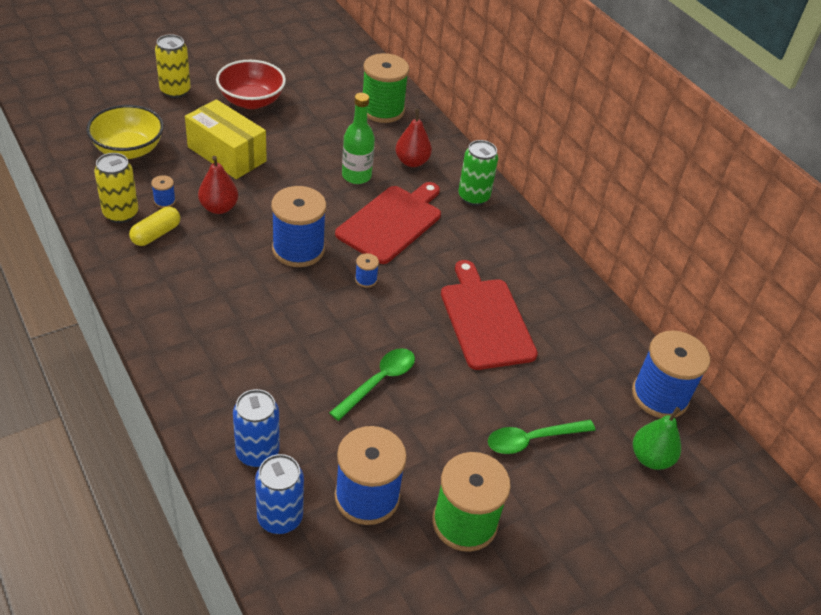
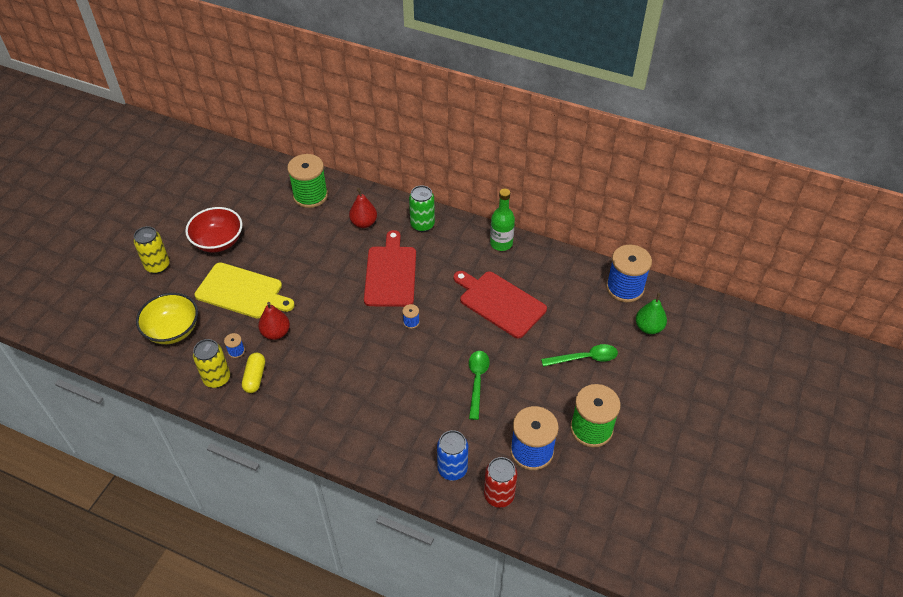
camera: 30 degrees left, 5 degrees up
yellow box [185,99,267,179] -> yellow cutting board [195,262,295,318]
blue can [255,454,304,534] -> red can [484,457,517,508]
blue spool [271,186,326,267] -> none
green bottle [342,93,375,184] -> green bottle moved to [490,189,515,251]
green spoon [488,420,595,454] -> green spoon turned 135 degrees counterclockwise [541,344,618,367]

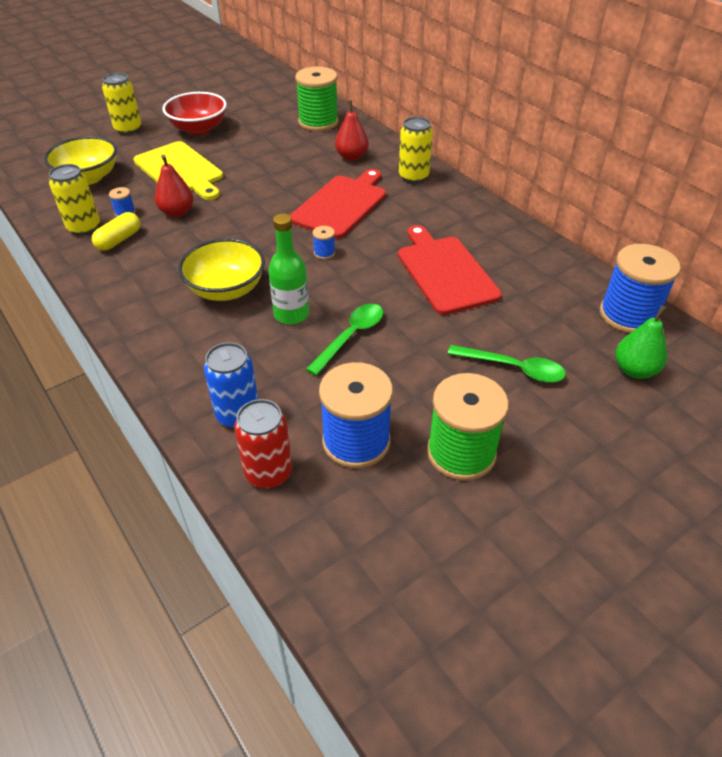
camera: 30 degrees right, 5 degrees down
green can [409,185,435,232] -> yellow can [399,117,433,184]
green bottle [490,189,515,251] -> green bottle moved to [268,213,309,324]
none -> yellow bowl [178,238,265,301]

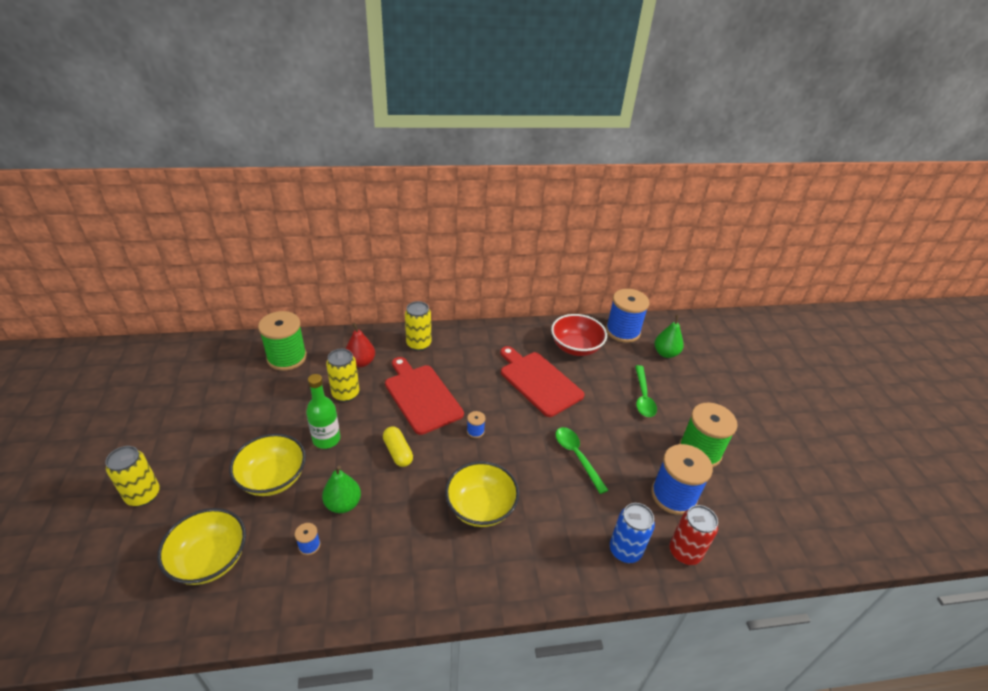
camera: 65 degrees left, 5 degrees down
yellow can [49,164,100,236] -> yellow can moved to [326,349,359,402]
yellow capsule [92,212,140,251] -> yellow capsule moved to [383,427,413,467]
yellow cutting board [133,141,223,200] -> yellow bowl [229,433,306,496]
red pear [155,155,193,217] -> green pear [322,466,361,513]
red bowl [162,92,227,135] -> red bowl moved to [551,314,607,356]
green bottle [268,213,309,324] -> green bottle moved to [306,374,340,449]
red cutting board [398,225,502,315] -> red cutting board turned 45 degrees clockwise [500,346,585,417]
green spoon [448,345,566,383] -> green spoon turned 135 degrees clockwise [635,365,657,417]

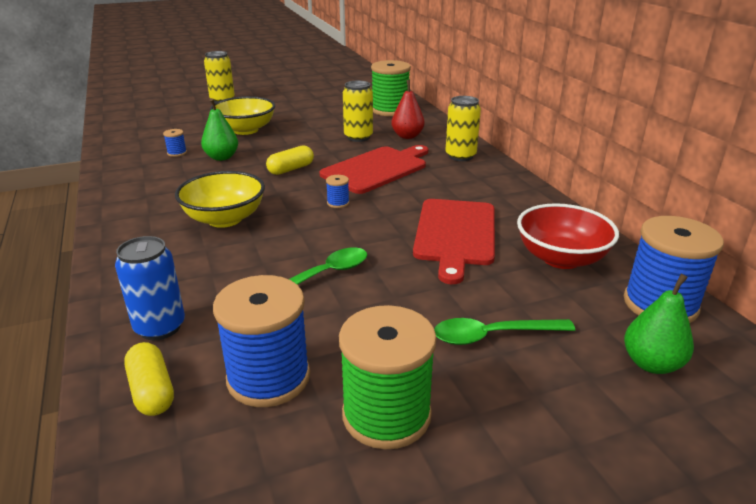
camera: 80 degrees right, 10 degrees down
yellow bowl [157,508,246,585] -> none
green bottle [306,374,340,449] -> none
red cutting board [500,346,585,417] -> red cutting board turned 150 degrees clockwise [413,199,495,284]
red can [669,505,718,565] -> yellow capsule [124,342,174,416]

